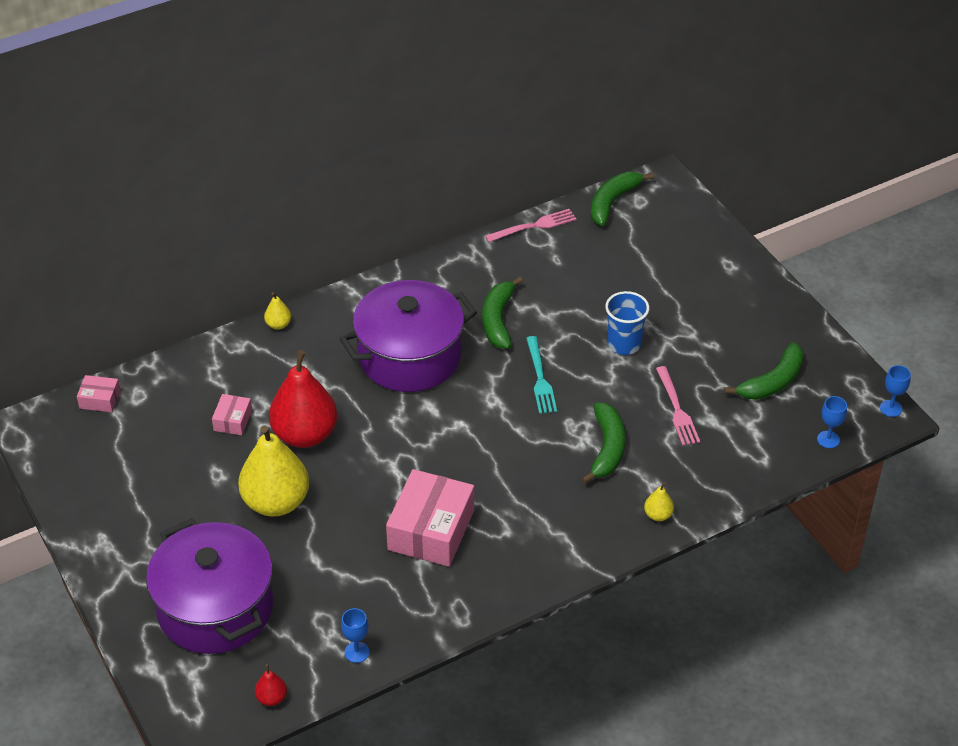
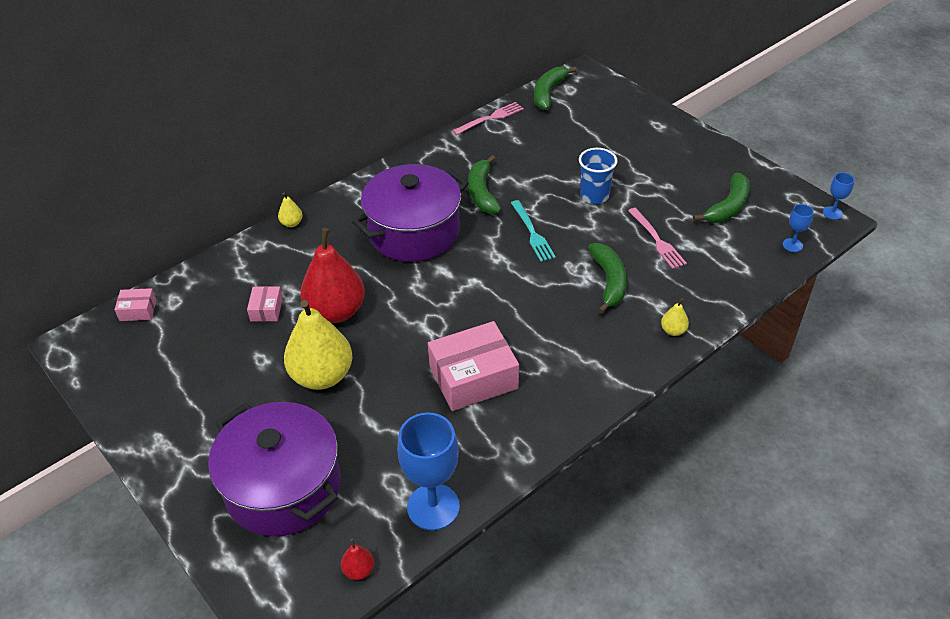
camera: 10 degrees left, 0 degrees up
blue goblet [341,608,369,663] -> blue goblet [397,412,460,531], size x2.12
pink box [386,469,474,567] -> pink box turned 60 degrees clockwise [428,321,519,411]

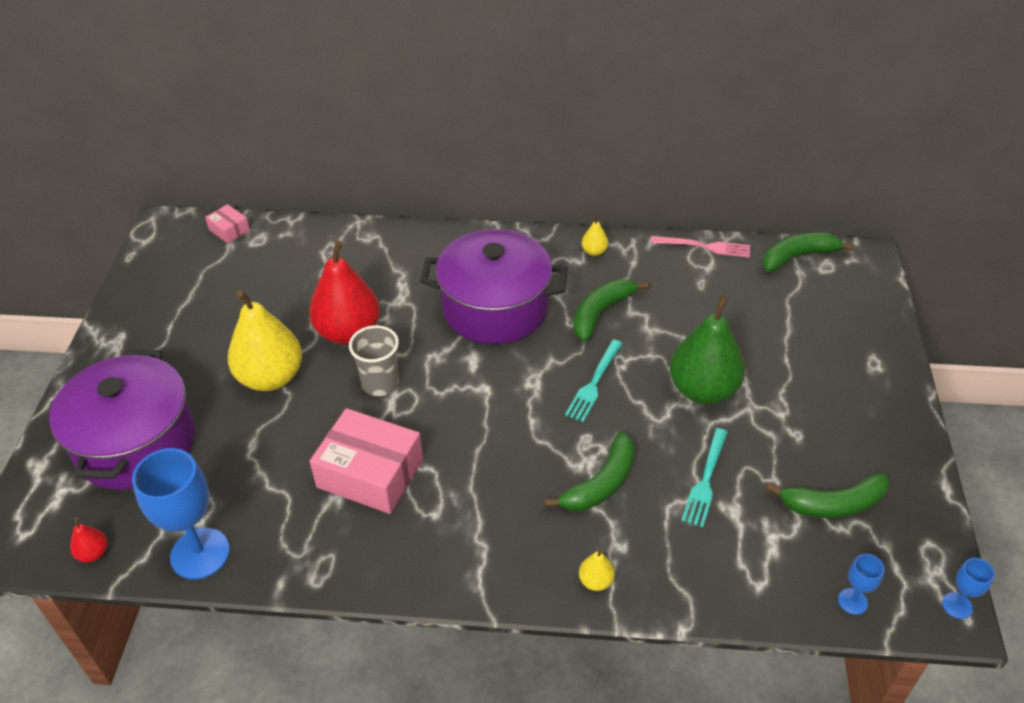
camera: 45 degrees right, 0 degrees up
pink box [247,286,283,321] -> none
yellow pear [278,192,303,227] -> yellow pear moved to [582,216,609,256]
blue cup [579,148,617,204] -> green pear [670,296,745,404]
pink fork [628,208,687,269] -> turquoise fork [681,428,728,528]
none -> grey cup [349,325,399,396]

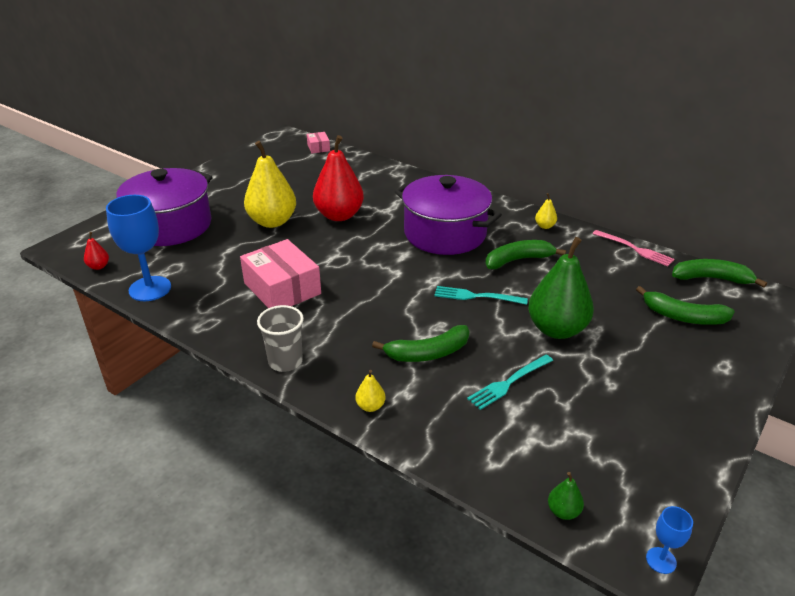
camera: 30 degrees right, 10 degrees down
grey cup [349,325,399,396] -> grey cup moved to [257,305,304,372]
turquoise fork [565,340,623,422] -> turquoise fork turned 45 degrees clockwise [434,286,528,305]
green banana [766,472,890,518] -> green banana moved to [636,286,735,325]
blue goblet [838,554,884,615] -> green pear [548,472,584,520]

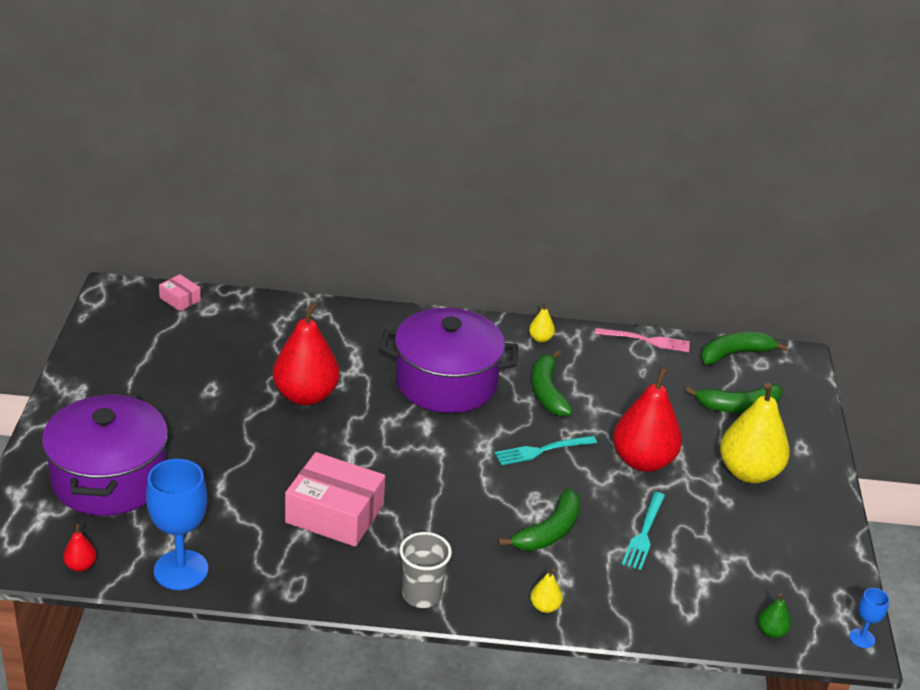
camera: 35 degrees left, 0 degrees up
yellow pear [244,141,296,228] -> yellow pear moved to [720,382,790,483]
green banana [485,240,566,269] -> green banana turned 45 degrees counterclockwise [532,350,573,416]
green pear [528,237,594,339] -> red pear [613,366,682,472]

